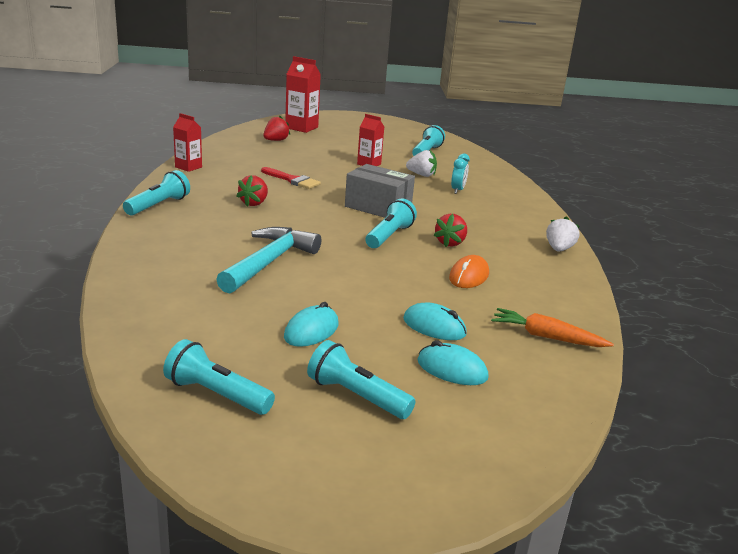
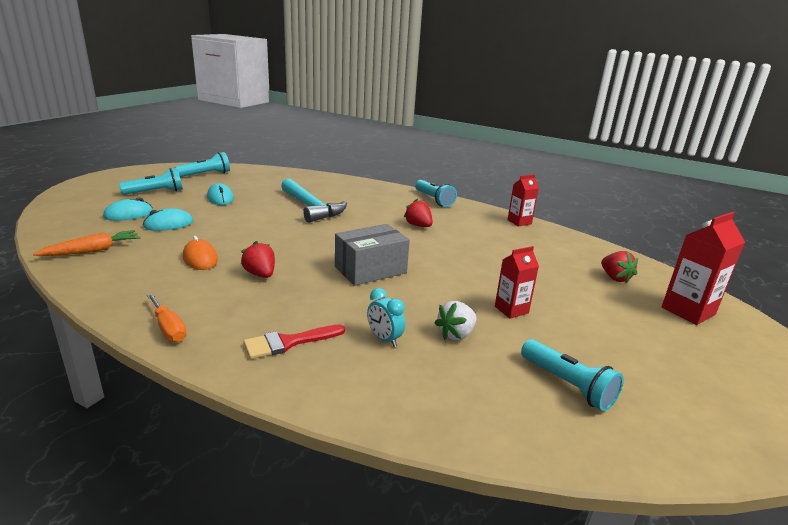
camera: 120 degrees right, 0 degrees up
red brush [261,167,321,189] -> red brush moved to [244,324,345,359]
turquoise flashlight [365,198,417,248] -> none
white strawberry [546,216,580,251] -> orange screwdriver [147,293,187,342]

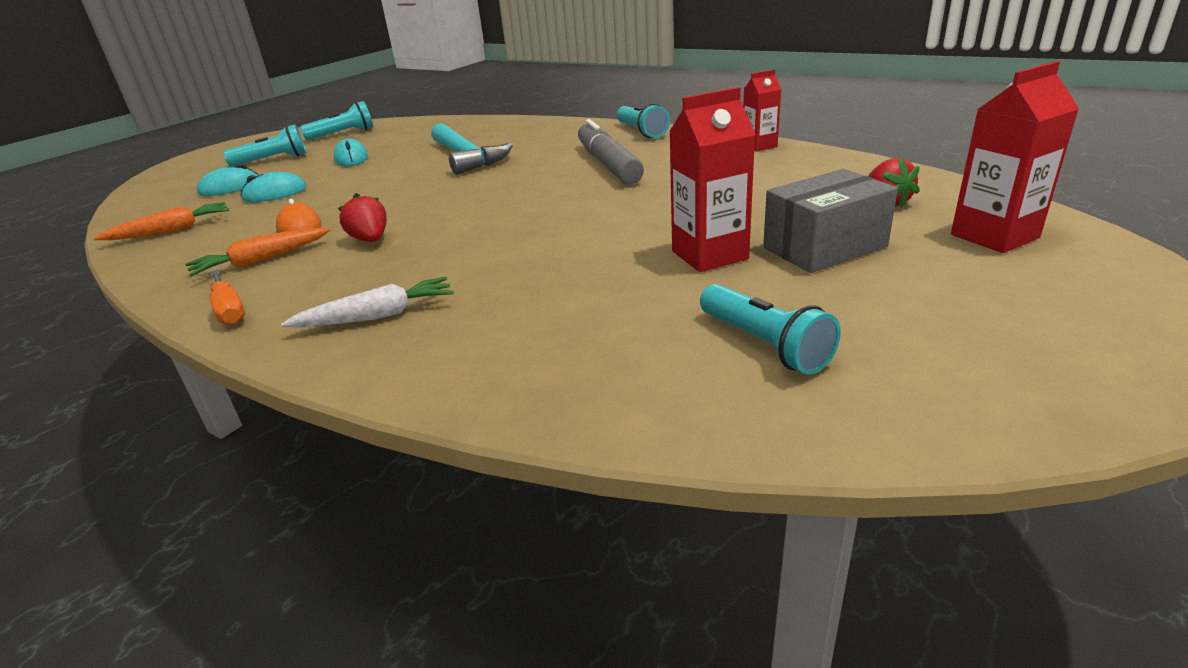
camera: 10 degrees right, 5 degrees up
red brush [244,324,345,359] -> white carrot [281,277,454,327]
grey box [335,224,410,286] -> grey box moved to [763,169,898,273]
turquoise clock [367,288,405,347] -> none
red strawberry [403,198,433,227] -> grey marker [578,119,644,184]
white strawberry [434,301,477,340] -> none
red carton [495,246,539,318] -> red carton [669,87,756,272], size x1.56
none -> orange carrot [185,228,330,276]

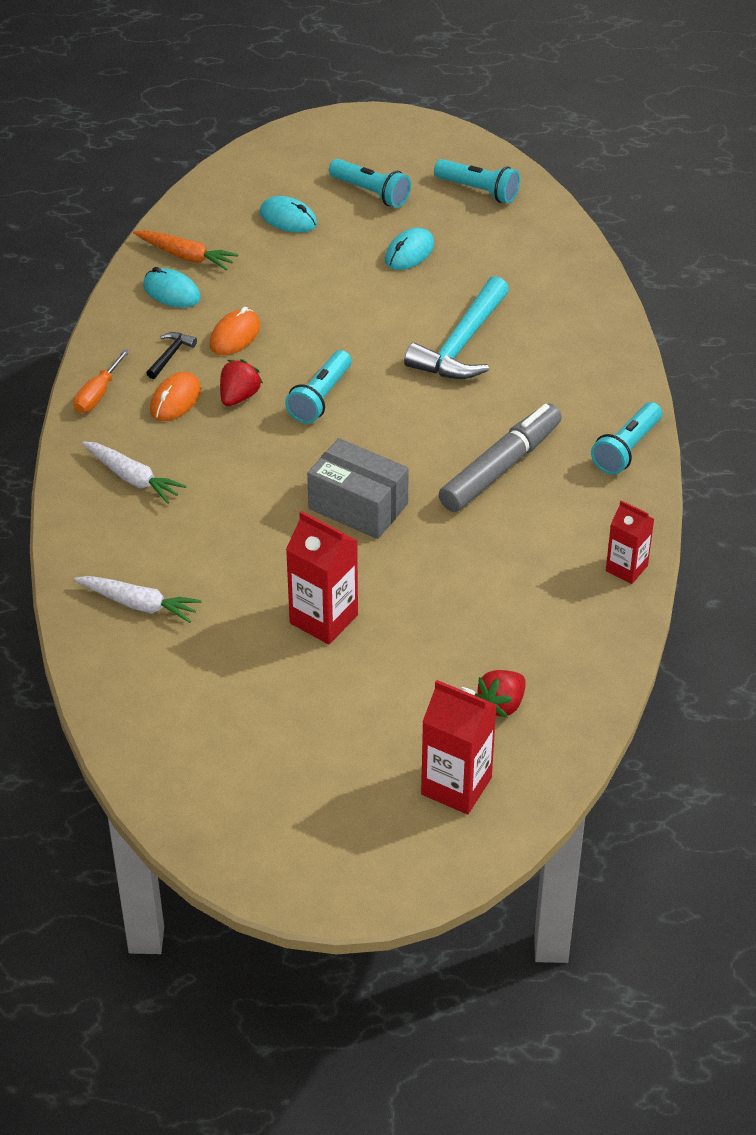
camera: 55 degrees right, 15 degrees up
orange carrot [185,228,330,276] -> black hammer [147,332,197,379]
turquoise mouse [241,172,307,202] -> turquoise mouse moved to [143,267,201,308]
turquoise flashlight [700,284,841,374] -> turquoise flashlight moved to [285,350,352,424]
grey box [763,169,898,273] -> grey box moved to [307,438,409,539]
none -> white carrot [74,576,202,623]
none -> orange mouse [150,372,201,421]

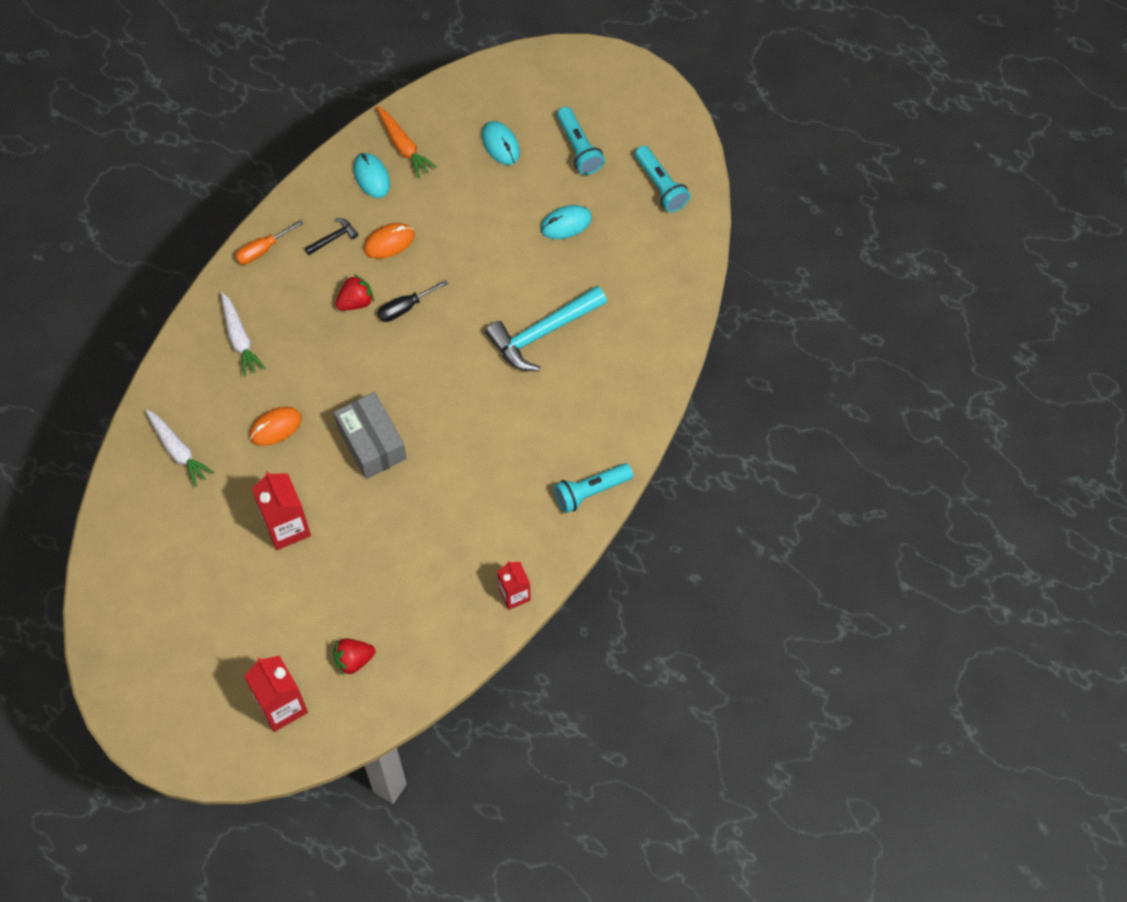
camera: 30 degrees right, 20 degrees up
orange mouse [150,372,201,421] -> orange mouse moved to [249,407,302,446]
turquoise flashlight [285,350,352,424] -> none
grey marker [439,404,562,512] -> none
none -> black screwdriver [377,280,448,322]

